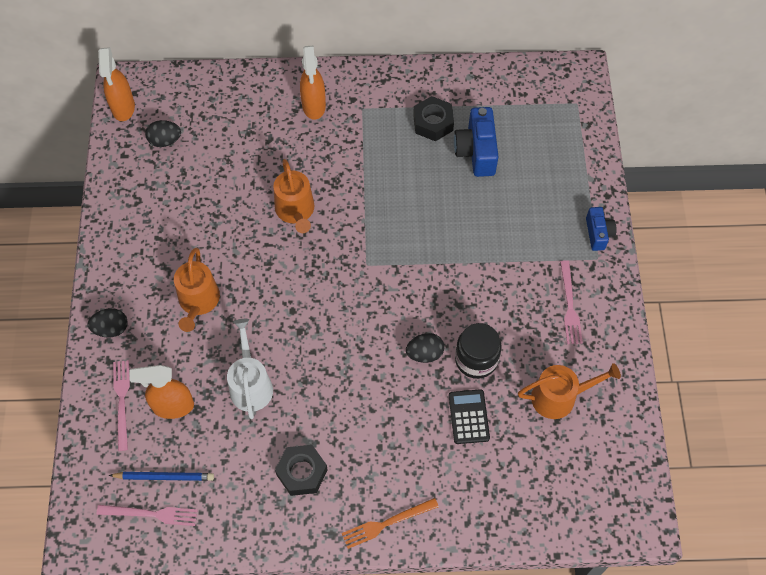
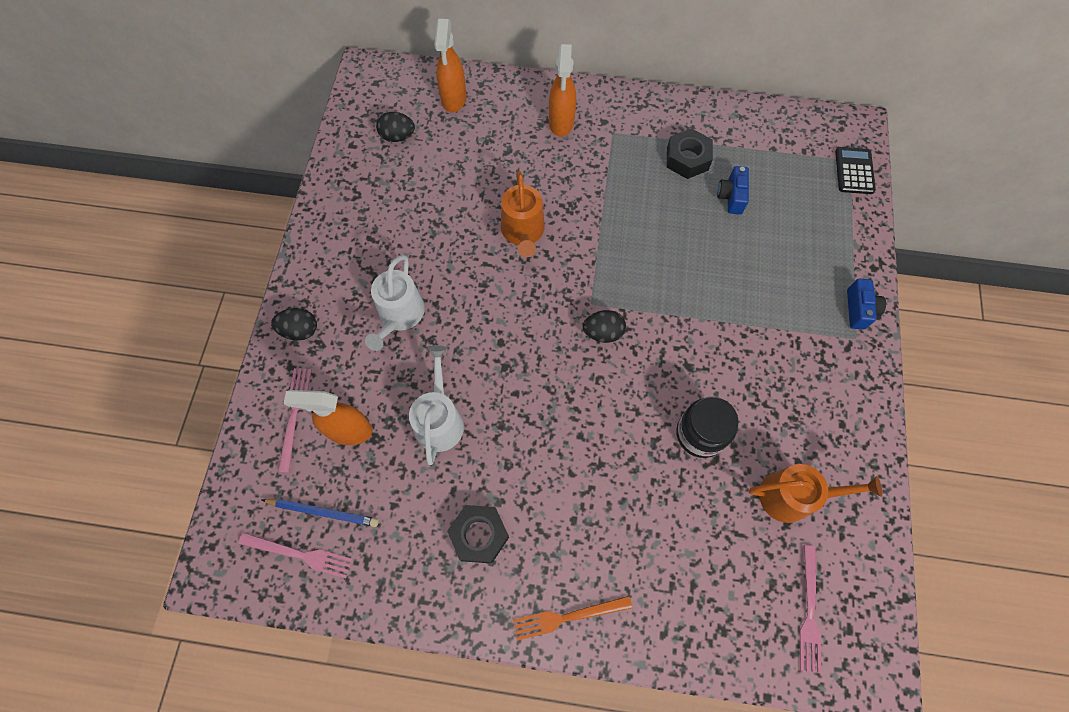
camera: 10 degrees right, 5 degrees up
orange spray bottle [98,47,135,121] -> orange spray bottle moved to [434,19,466,113]
orange watering can [174,248,220,332] -> white watering can [365,255,425,351]
black egg [406,333,444,363] -> black egg moved to [583,310,626,343]
black calculator [449,389,490,444] -> black calculator moved to [835,147,876,194]
blue camera [454,107,499,177] -> blue camera [717,166,749,215], size x0.61
pink fork [560,260,583,344] -> pink fork moved to [800,545,821,673]

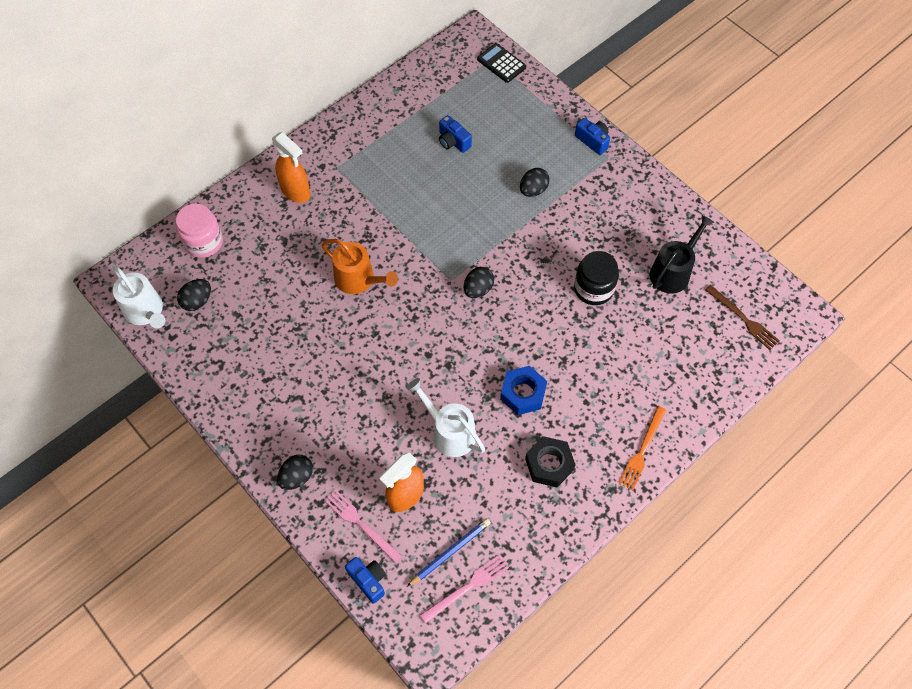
camera: 50 degrees left, 5 degrees down
white watering can [365,255,425,351] -> white watering can moved to [113,266,165,328]
orange spray bottle [434,19,466,113] -> pink jar [176,204,223,258]
black nut [667,128,713,179] -> none
orange watering can [749,464,882,523] -> black watering can [650,215,714,294]
pink fork [800,545,821,673] -> brown fork [705,285,780,350]
none -> blue camera [345,557,386,604]
none -> blue nut [500,366,547,415]
none -> black egg [520,168,550,197]

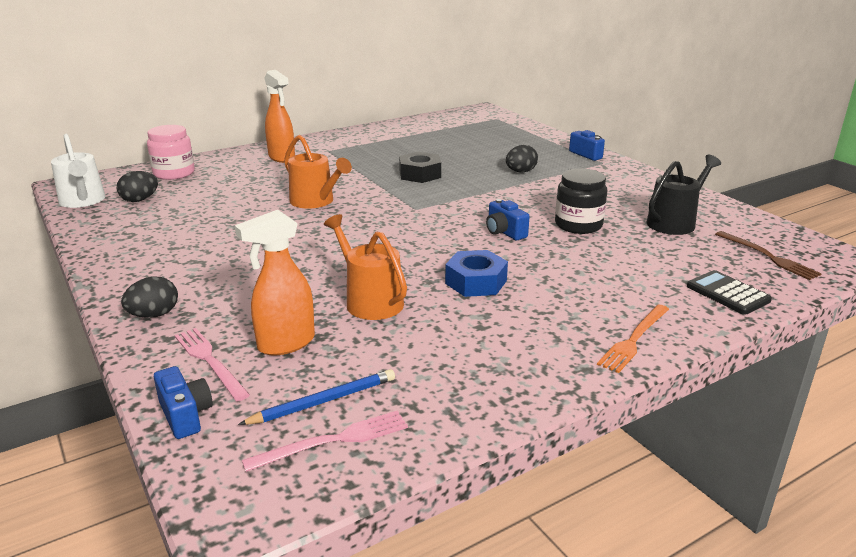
camera: 10 degrees right, 35 degrees down
white watering can [407,378,485,457] -> orange watering can [324,214,407,320]
blue camera [439,115,472,153] -> blue camera moved to [486,199,530,240]
black egg [463,267,494,298] -> none
black calculator [477,43,526,83] -> black calculator moved to [687,270,772,315]
black nut [525,436,576,487] -> black nut moved to [399,152,441,183]

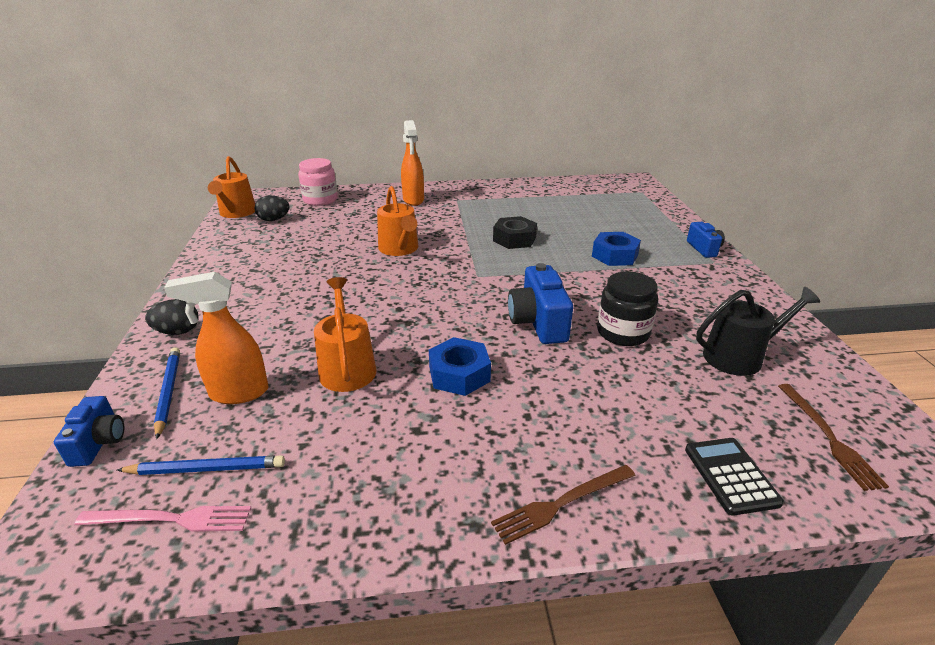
camera: 25 degrees right, 5 degrees up
white watering can [51,134,105,208] -> orange watering can [208,156,255,218]
pink fork [175,328,250,401] -> blue pencil [154,347,180,439]
blue camera [486,199,530,240] -> blue camera [508,263,573,344], size x1.64
black egg [506,145,538,173] -> blue nut [592,232,641,266]
orange fork [597,304,669,373] -> brown fork [491,465,636,545]

